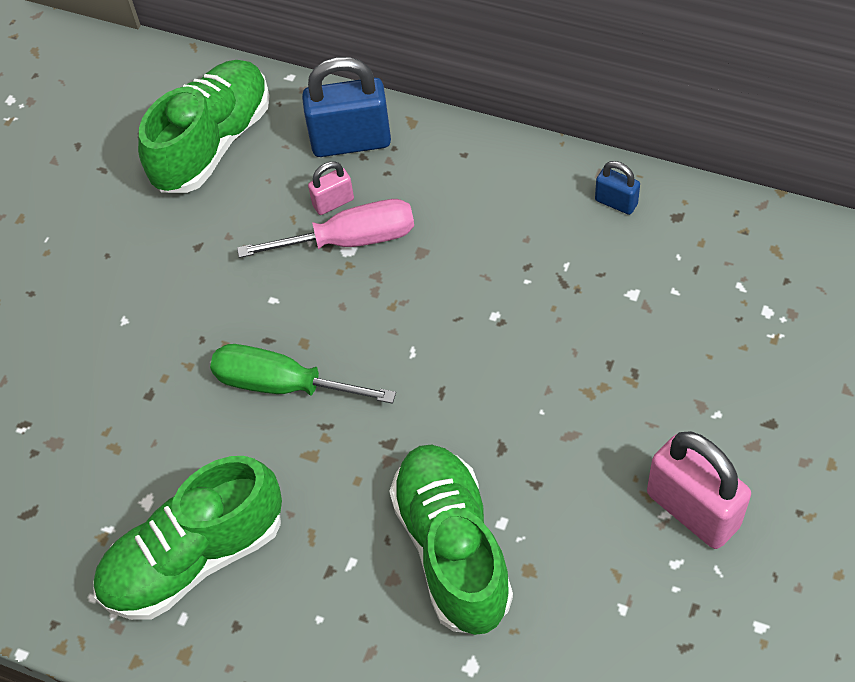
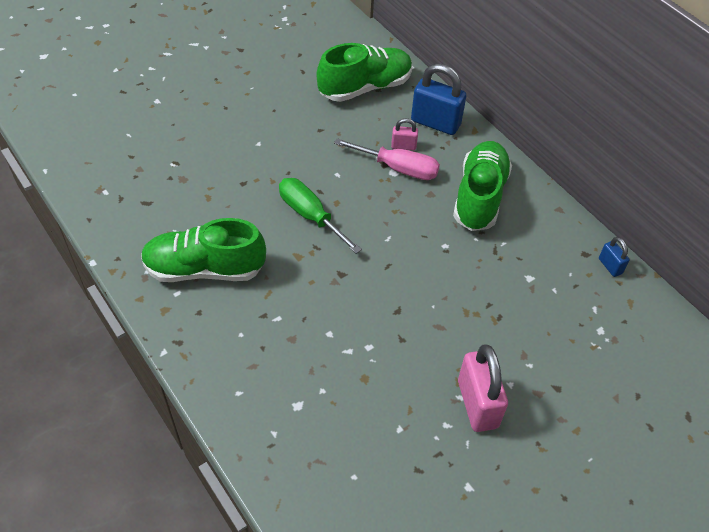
camera: 25 degrees right, 5 degrees down
green shoe [389,445,513,635] -> green shoe moved to [453,141,512,231]
blue padlock [595,161,640,215] -> blue padlock moved to [599,237,630,277]

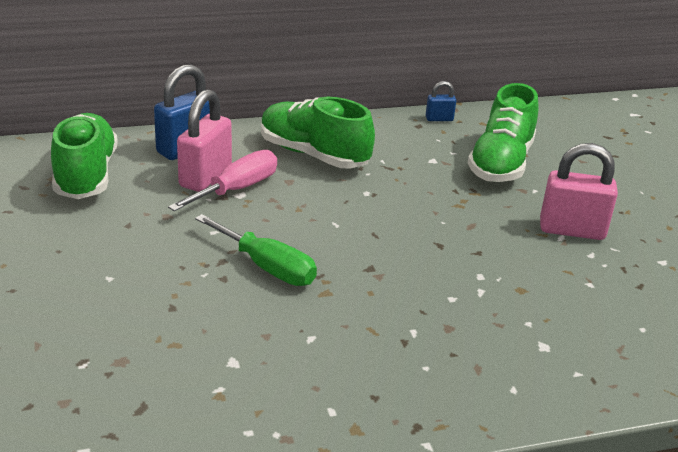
camera: 70 degrees left, 20 degrees down
green shoe [141,218,266,282] -> green shoe moved to [468,83,538,182]
green screwdriver [279,178,362,254] -> green screwdriver turned 120 degrees counterclockwise [195,214,317,286]
pink padlock [391,118,418,150] -> pink padlock [177,89,232,192], size x2.00

